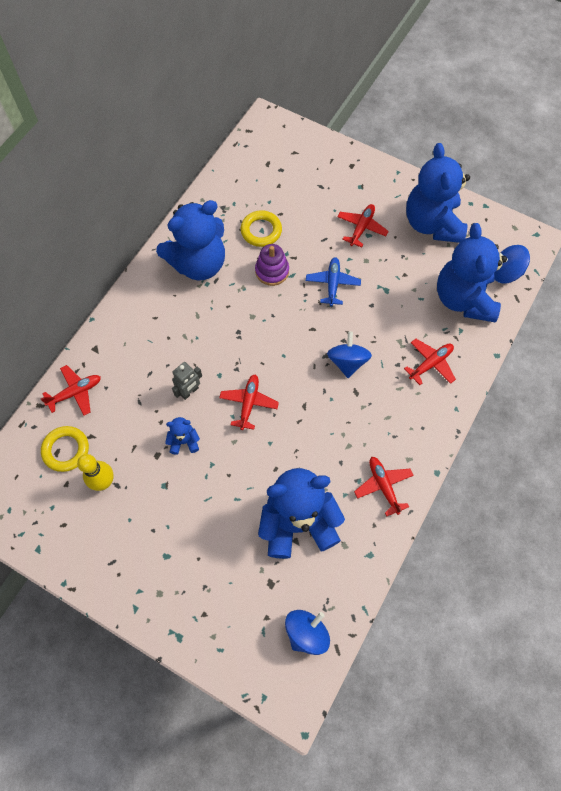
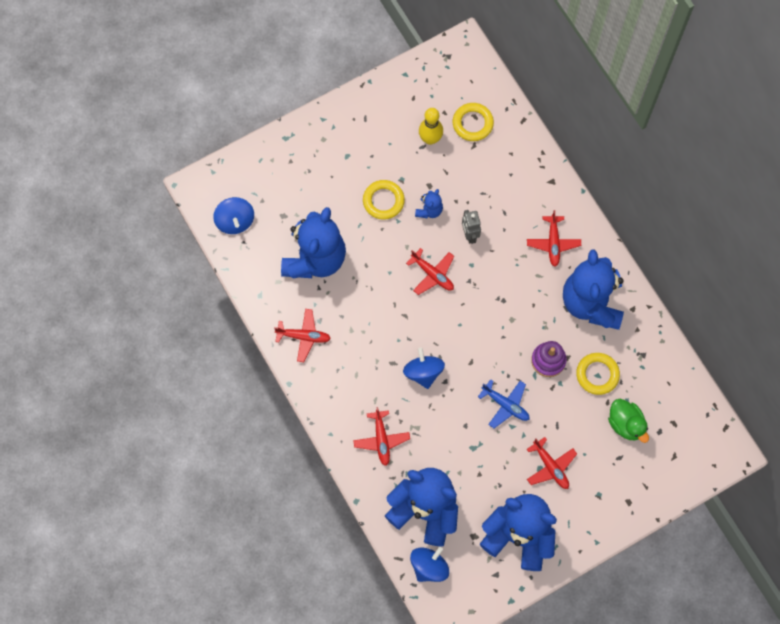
camera: 120 degrees right, 5 degrees up
red plane [41,365,101,416] -> red plane moved to [527,210,581,266]
blue spinning top [327,331,372,378] -> blue spinning top turned 135 degrees counterclockwise [403,348,445,389]
none -> yellow ring [363,180,405,220]
none -> green duck [608,399,649,443]

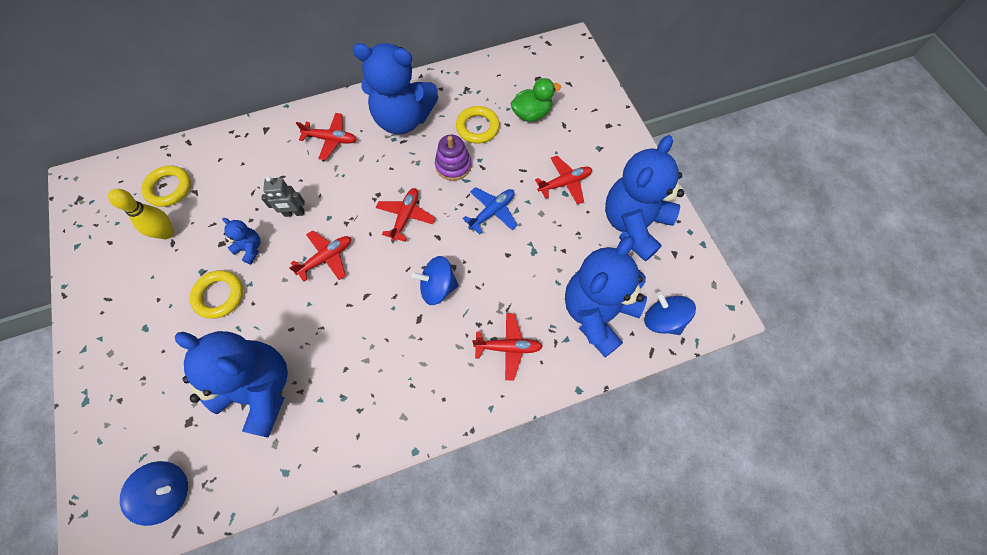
camera: 80 degrees left, 5 degrees down
red plane [274,309,331,362] -> red plane moved to [376,188,435,242]

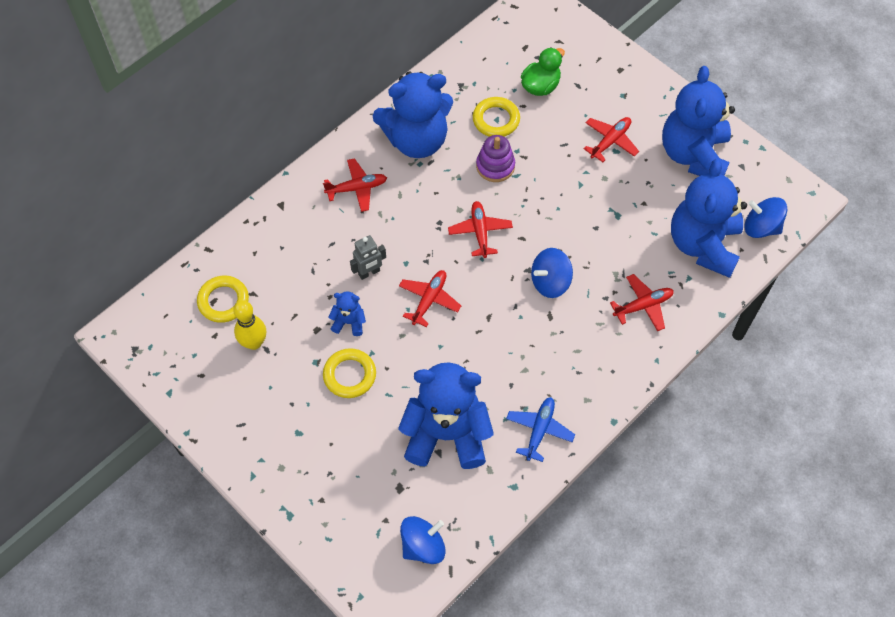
camera: 25 degrees left, 5 degrees down
blue plane [463,187,518,235] -> blue plane moved to [506,397,575,462]

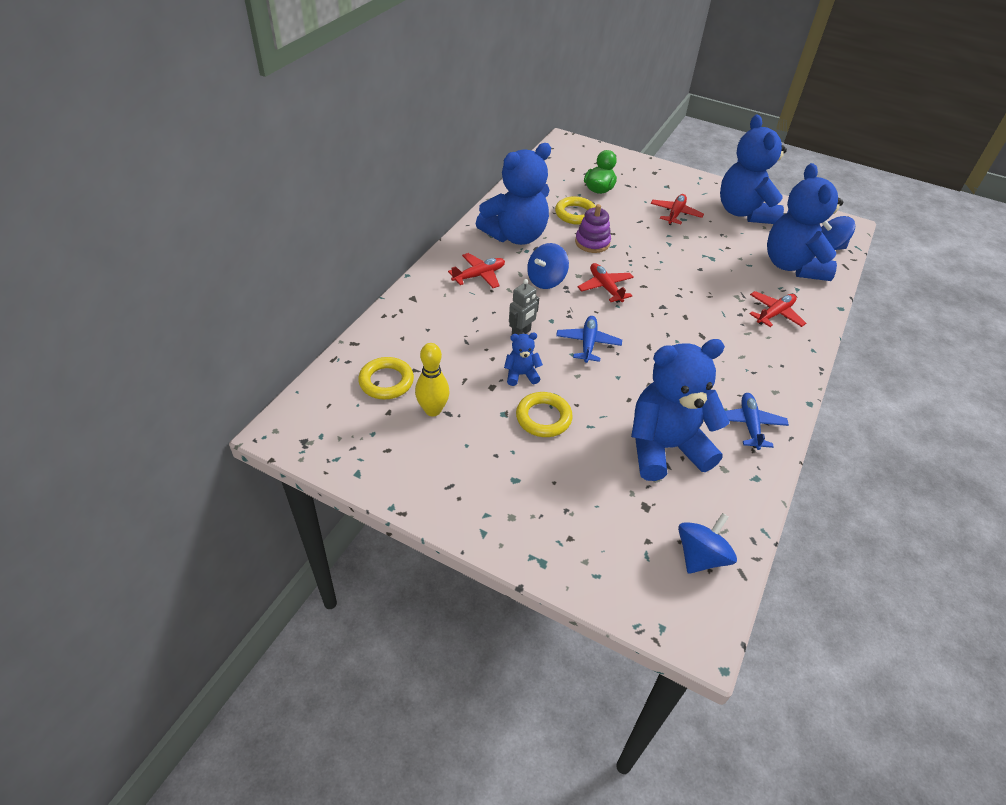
camera: 20 degrees left, 15 degrees down
red plane [399,270,461,327] -> blue plane [556,316,622,363]
blue spinning top [531,248,573,298] -> blue spinning top moved to [527,243,569,289]

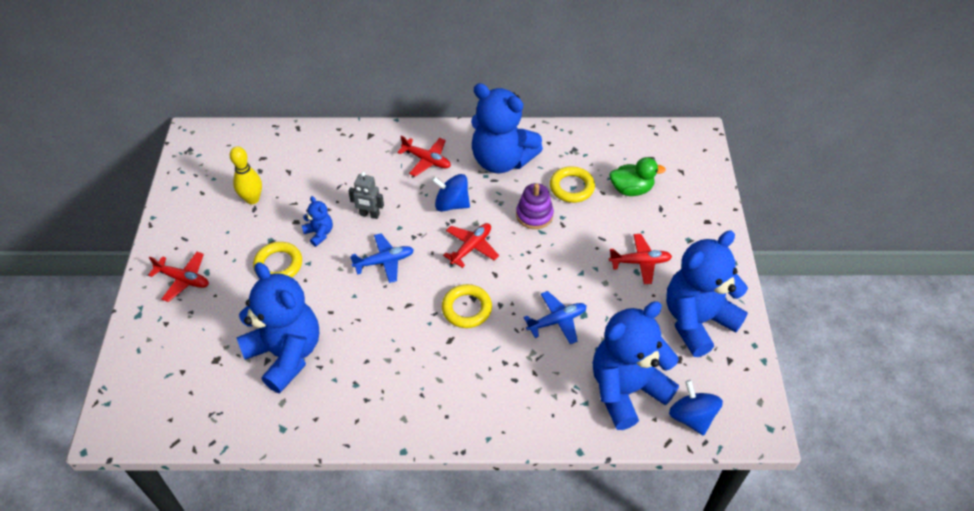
camera: 65 degrees right, 5 degrees up
yellow ring [358,357,414,400] -> yellow ring moved to [442,284,492,328]
blue spinning top [678,513,737,574] -> none
blue plane [725,393,789,450] -> blue plane moved to [524,291,587,344]
red plane [750,291,806,327] -> red plane moved to [148,252,209,302]

